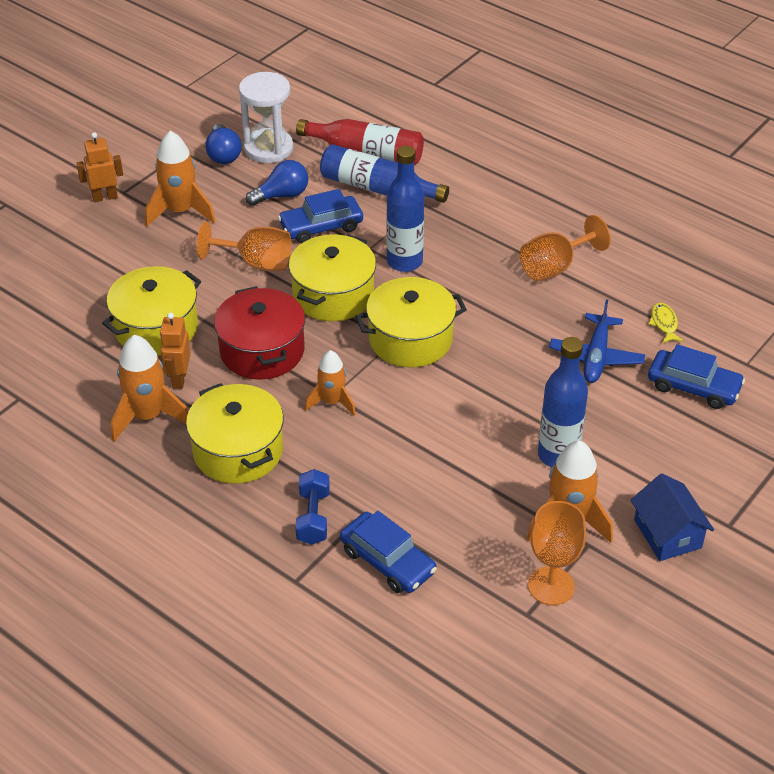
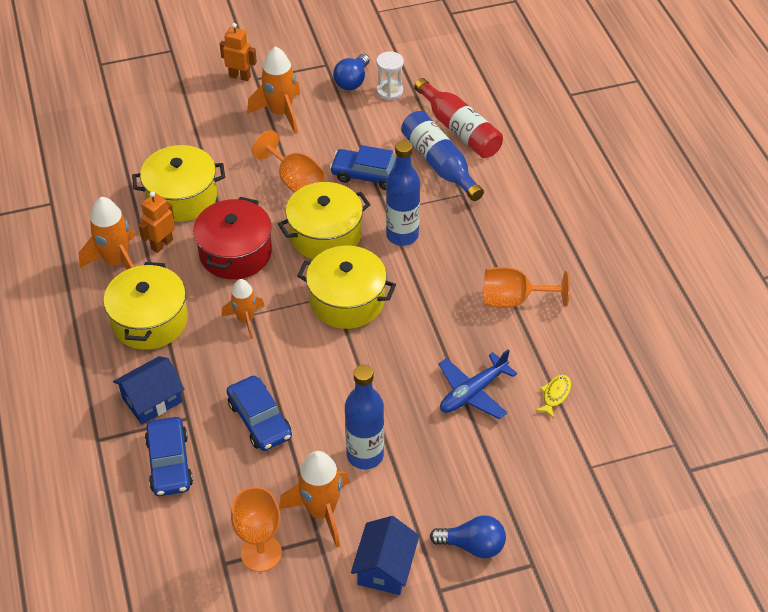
camera: 35 degrees right, 5 degrees up
white hourglass [239,72,293,163] -> white hourglass [376,51,404,100], size x0.61
blue light bulb [246,160,308,206] -> blue light bulb moved to [430,515,506,558]
blue dumbbell [296,469,330,545] -> blue house [113,356,184,424]
blue car [648,344,745,409] -> blue car moved to [227,376,292,451]

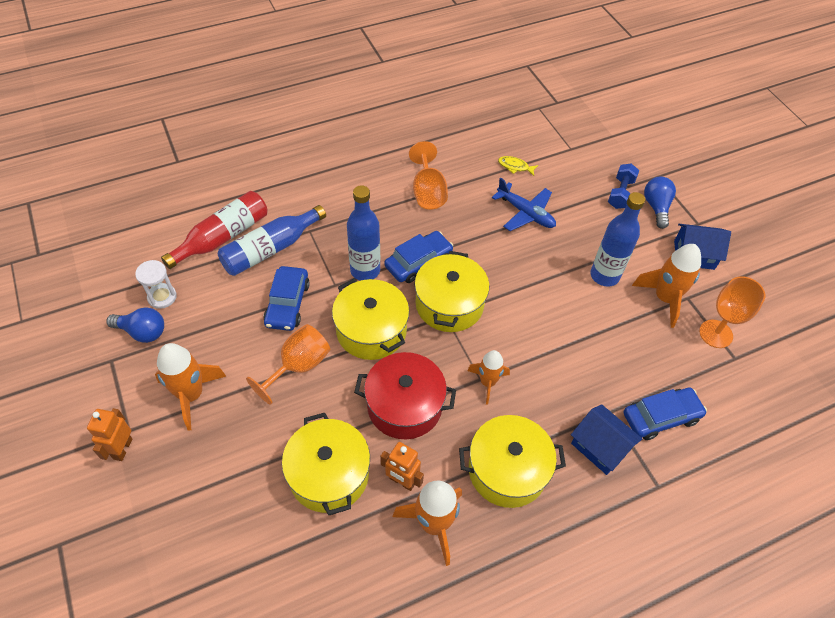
camera: 100 degrees left, 5 degrees up
blue car [227,376,292,451] -> blue car moved to [384,231,453,283]
none -> blue dumbbell [608,163,639,209]

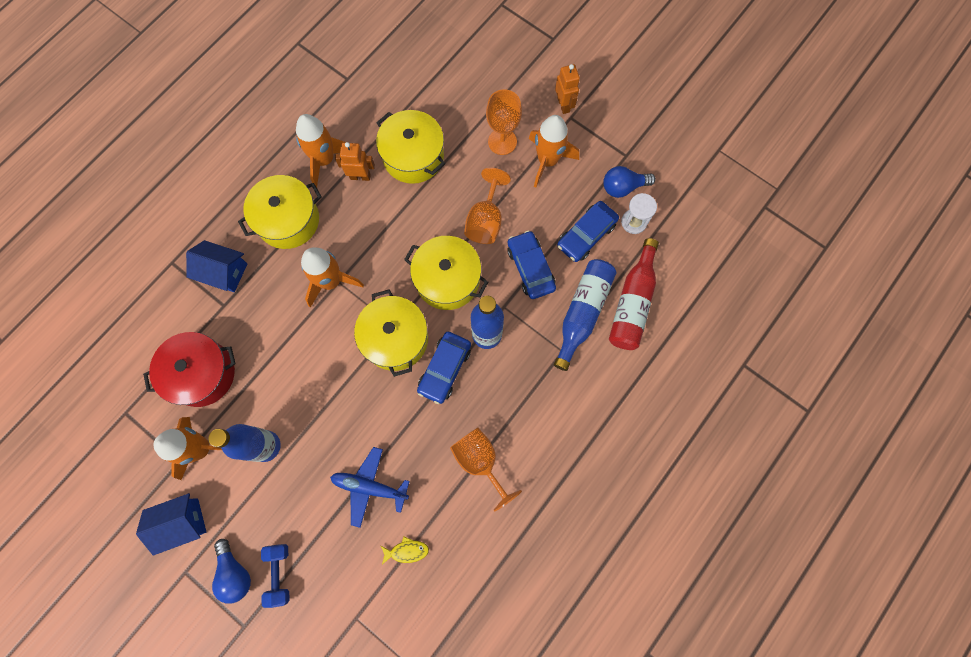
camera: 155 degrees right, 20 degrees up
red pot [354,352,456,439] -> red pot moved to [143,332,236,407]
orange rocket [467,350,510,405] -> orange rocket [301,248,364,308], size x1.54
blue car [623,388,707,440] -> blue car moved to [557,201,619,262]
orange goblet [699,276,765,348] -> orange goblet moved to [486,89,522,155]

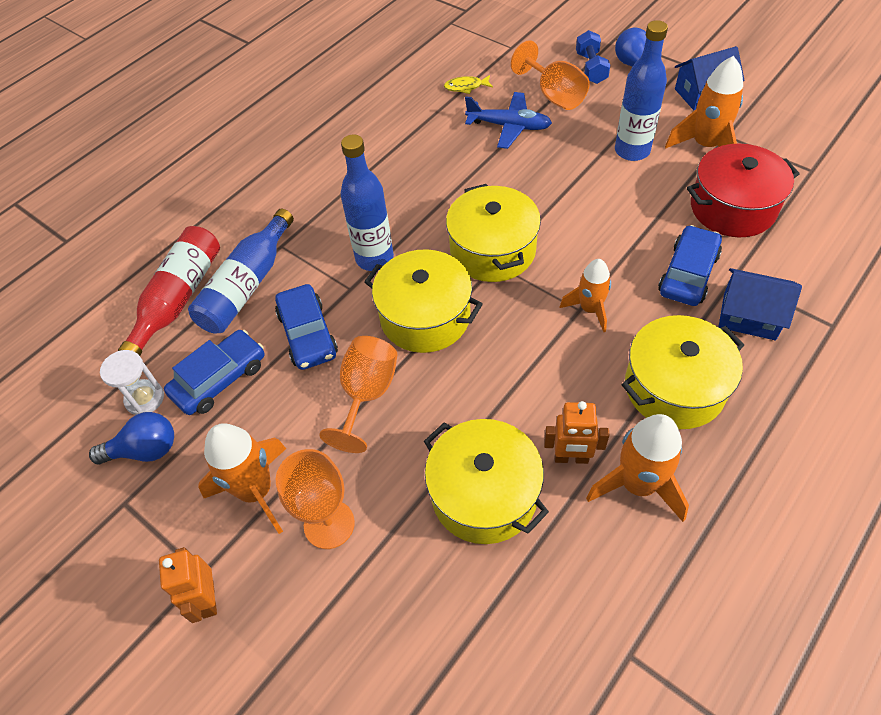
camera: 175 degrees left, 20 degrees down
orange rocket [301,248,364,308] -> orange rocket [560,259,611,332], size x0.65
blue car [417,332,471,404] -> blue car moved to [658,225,722,306]
orange goblet [450,428,522,512] -> orange goblet moved to [511,40,590,110]

